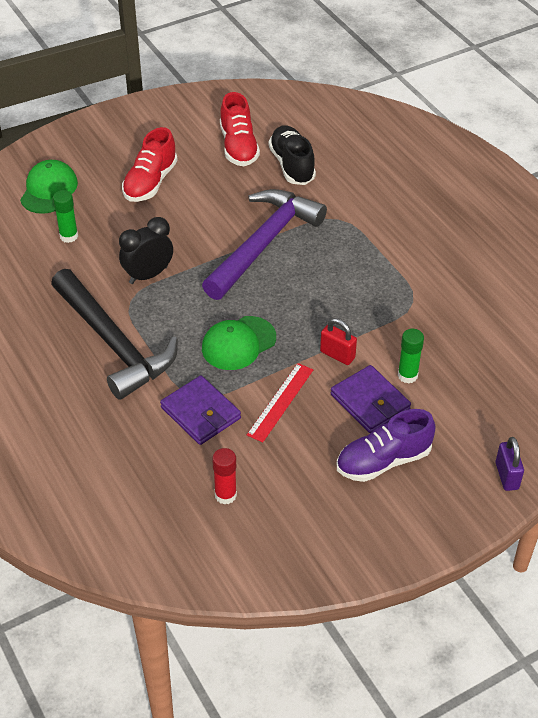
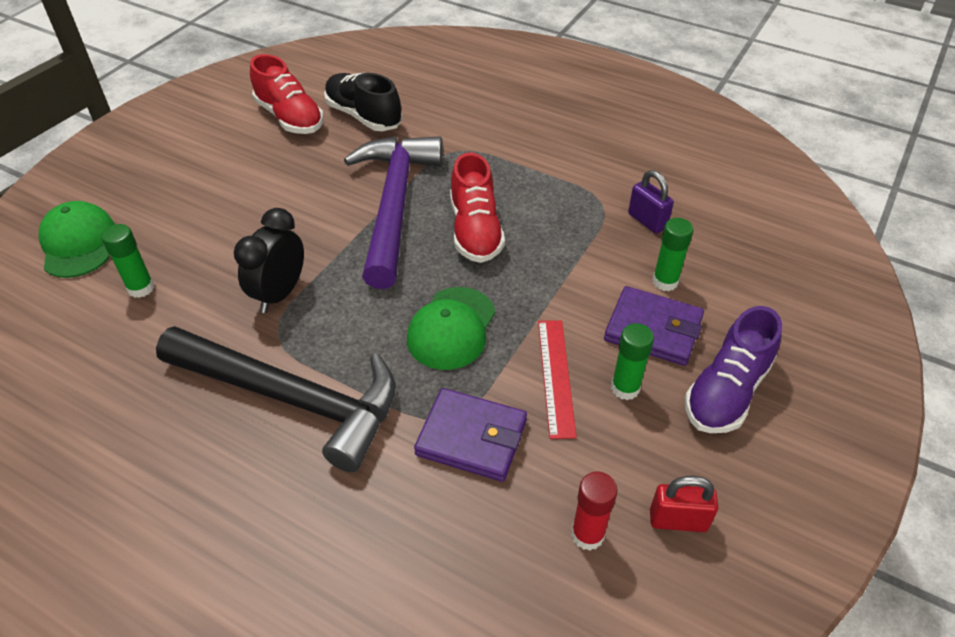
camera: 30 degrees left, 0 degrees up
red shoe [122,127,178,202] -> red shoe moved to [450,152,505,263]
red padlock [320,318,357,365] -> red padlock moved to [650,476,718,532]
purple padlock [496,437,524,491] -> purple padlock moved to [628,170,674,234]
none -> green glue stick [611,323,654,400]

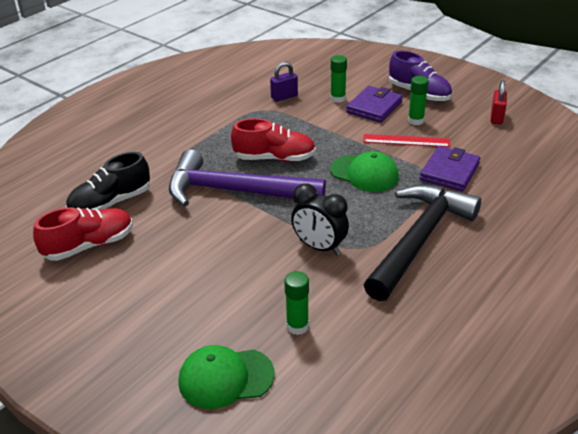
camera: 80 degrees left, 10 degrees down
red glue stick [571,472,618,551] -> none

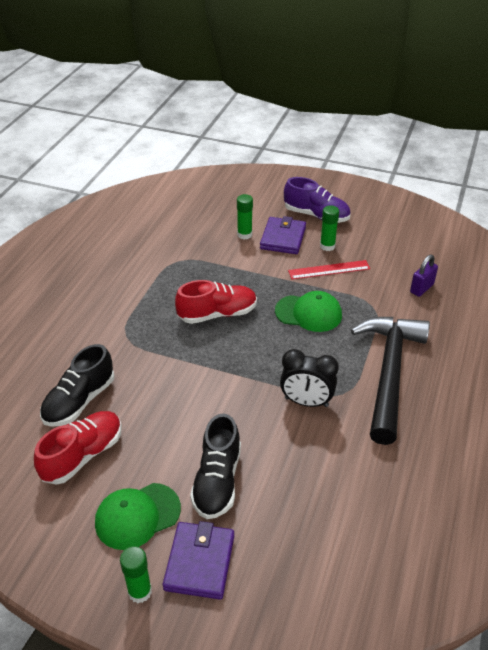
camera: 20 degrees left, 5 degrees up
purple hammer [169,149,326,206] -> none
green cap [178,345,275,409] -> green cap moved to [95,483,181,550]
purple padlock [270,62,298,102] -> purple padlock moved to [410,254,438,297]
green glue stick [284,271,309,335] -> green glue stick moved to [120,546,152,603]
purple wallet [420,146,480,192] -> purple wallet moved to [163,521,234,599]
red padlock [491,80,507,124] -> none
none -> black shoe [190,414,241,519]

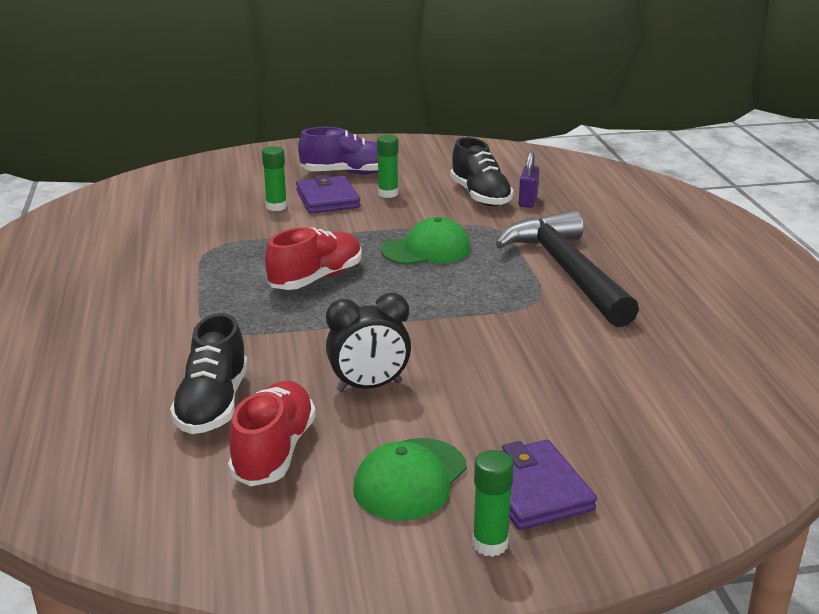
camera: 30 degrees left, 15 degrees down
black shoe [190,414,241,519] -> black shoe moved to [450,137,514,206]
black clock [280,349,339,407] -> black clock moved to [326,293,411,392]
red ruler [288,260,370,279] -> none

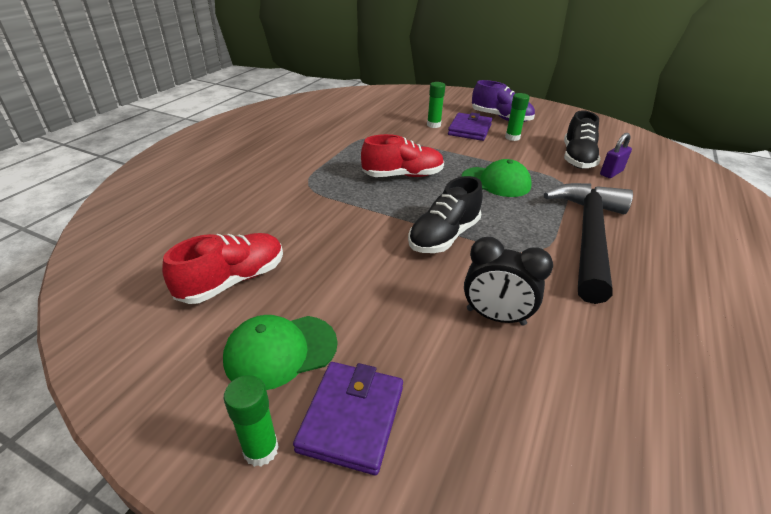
camera: 35 degrees right, 10 degrees up
black shoe [170,313,248,434] -> black shoe moved to [408,176,483,253]
black clock [326,293,411,392] -> black clock moved to [464,237,553,326]

